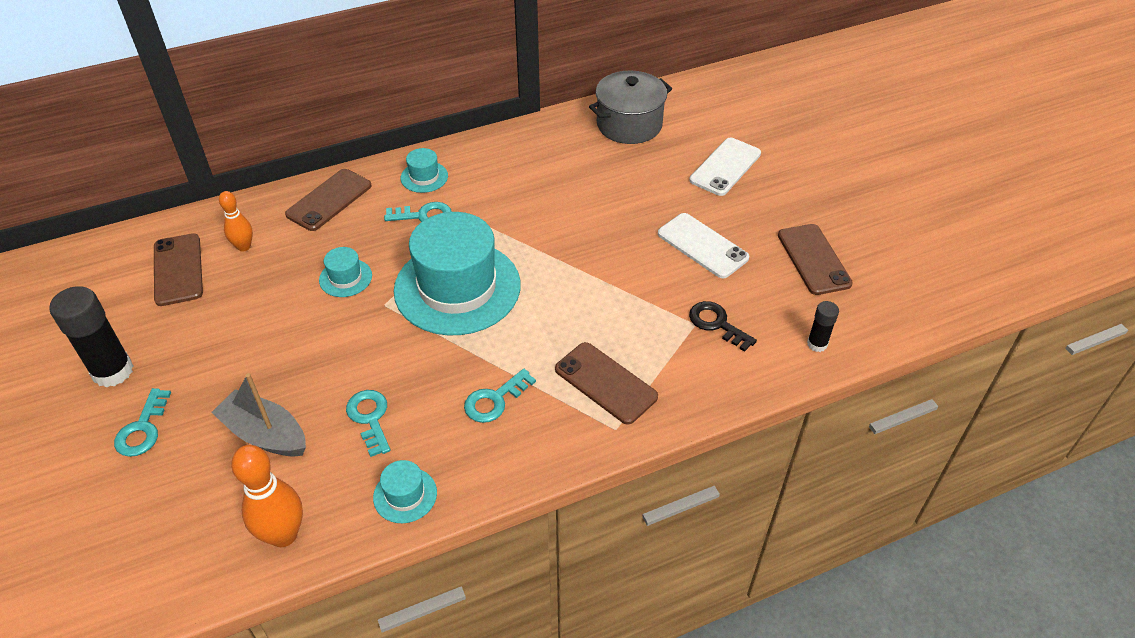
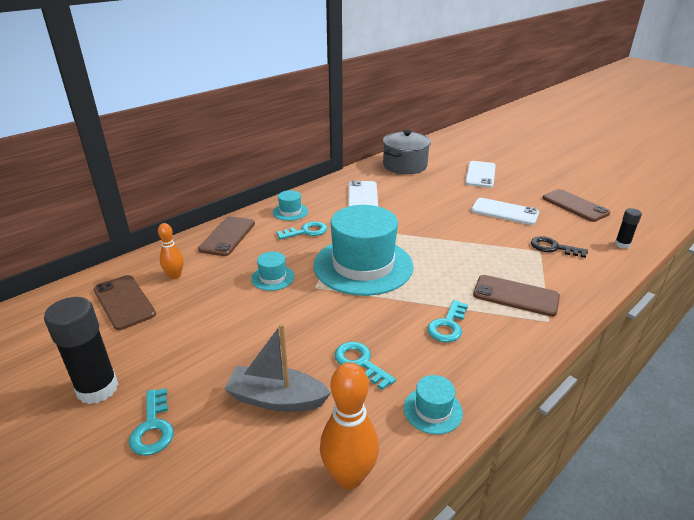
camera: 20 degrees left, 15 degrees down
none -> white phone [348,181,378,207]

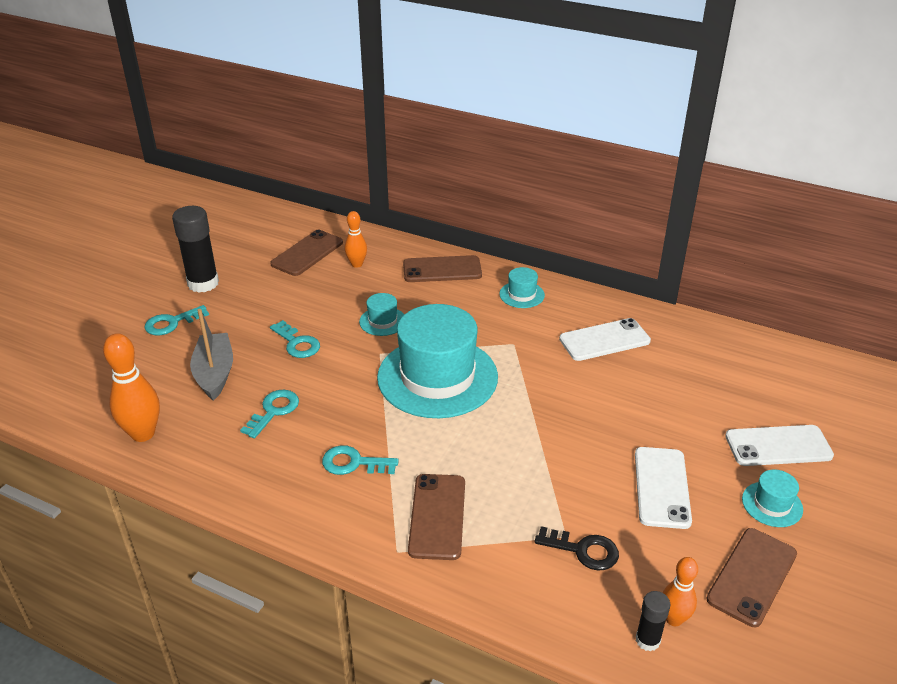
camera: 70 degrees right, 5 degrees up
turquoise key [276,221,327,240] -> turquoise key moved to [270,320,320,358]
grey pot [383,130,431,174] -> none
turquoise hat [404,375,463,435] -> turquoise hat moved to [742,469,803,527]
black key [531,237,588,258] -> black key turned 105 degrees clockwise [535,526,619,571]
none -> orange bowling pin [663,557,698,626]

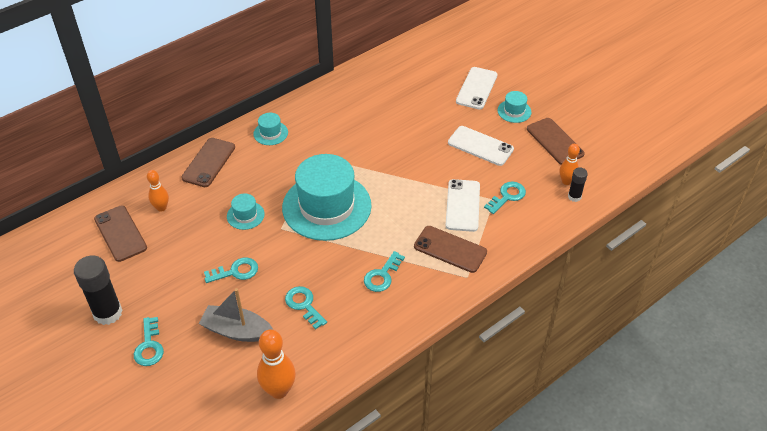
camera: 65 degrees left, 10 degrees up
black key [535,526,619,571] -> turquoise key [484,182,526,214]
white phone [559,318,651,361] -> white phone moved to [445,179,480,232]

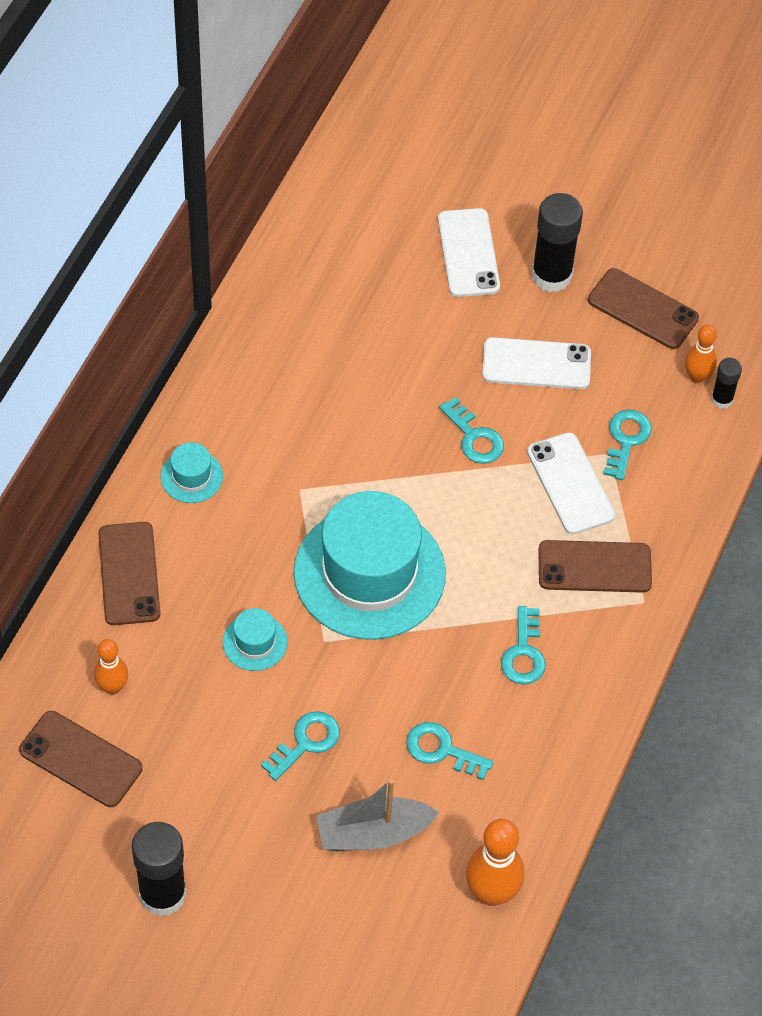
camera: 30 degrees left, 10 degrees up
turquoise key [134,317,164,366] -> turquoise key moved to [439,397,504,464]
turquoise hat [498,91,531,123] -> black glue stick [531,193,583,292]

